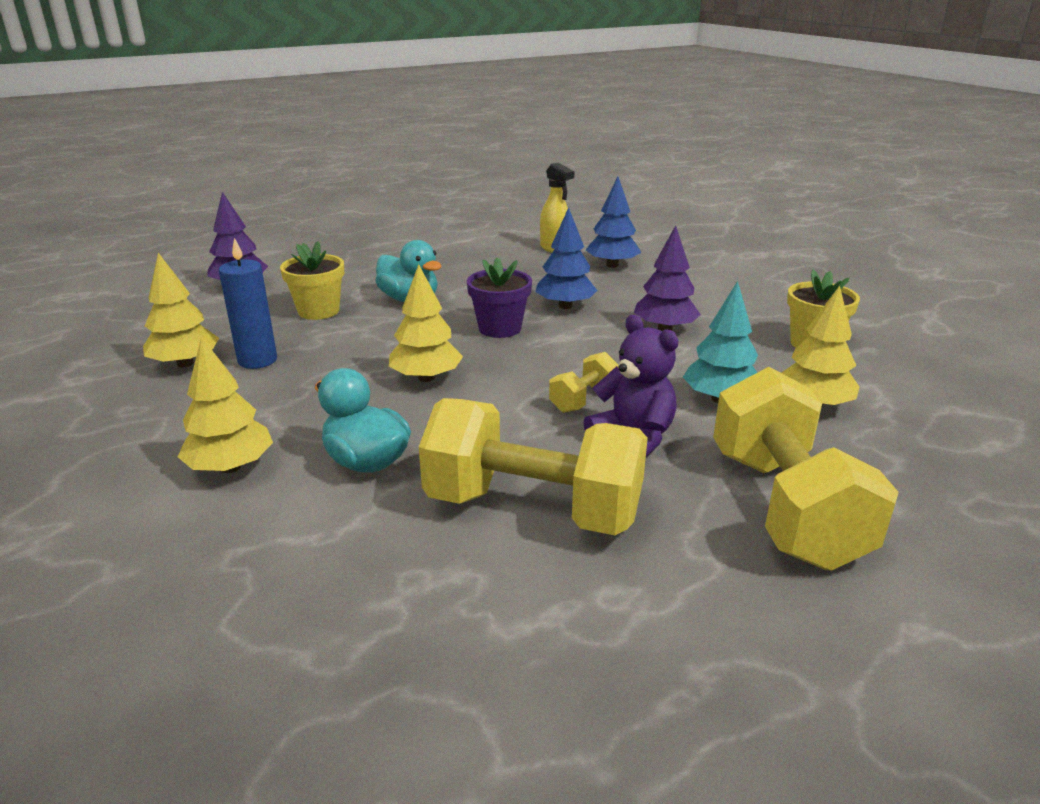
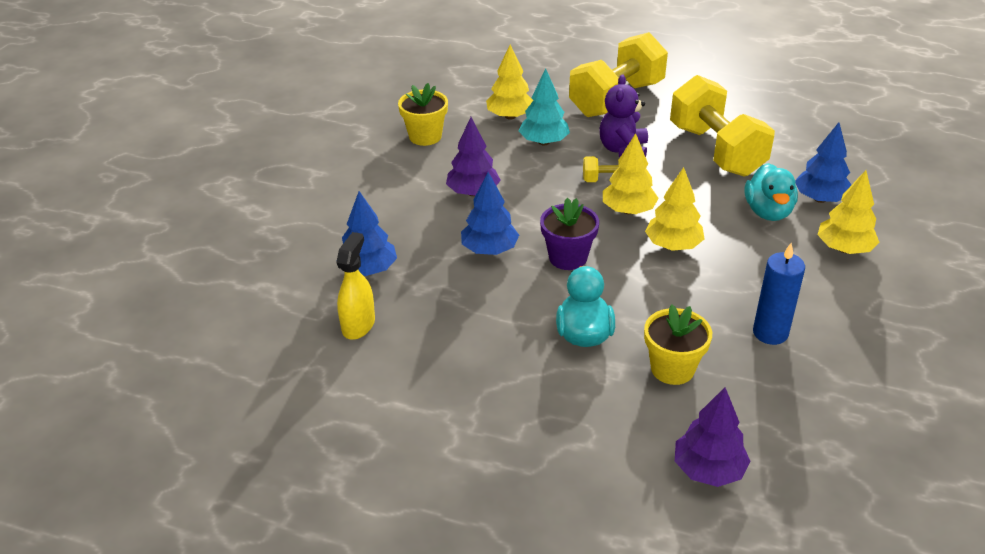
camera: 130 degrees left, 10 degrees up
yellow tree [143,253,219,367] -> yellow tree moved to [603,133,659,214]
none -> blue tree [795,122,852,203]

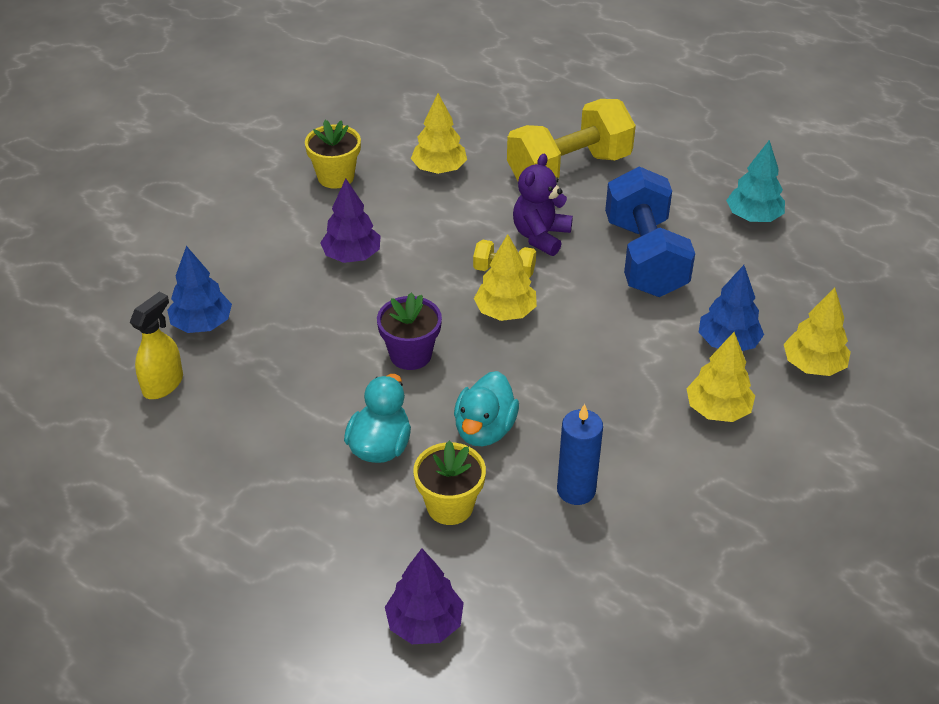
camera: 15 degrees right, 5 degrees up
blue tree [461,172,519,255] -> none
turquoise tree [519,69,570,145] -> turquoise tree moved to [726,140,785,222]
yellow tree [645,167,704,251] -> yellow tree moved to [784,287,851,376]
yellow dumbbell [670,75,775,177] -> blue dumbbell [605,167,695,297]
turquoise duck [745,163,798,221] -> turquoise duck moved to [454,371,519,446]

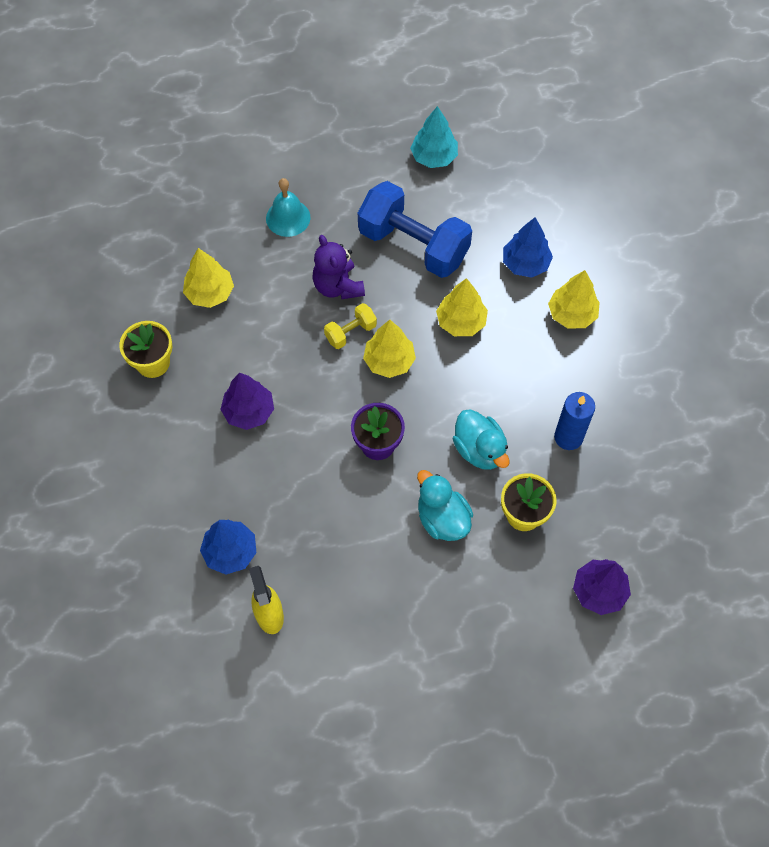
camera: 50 degrees left, 20 degrees up
yellow dumbbell [507,99,636,181] -> turquoise bell [266,178,310,237]
yellow tree [784,287,851,376] -> yellow tree moved to [436,278,488,336]

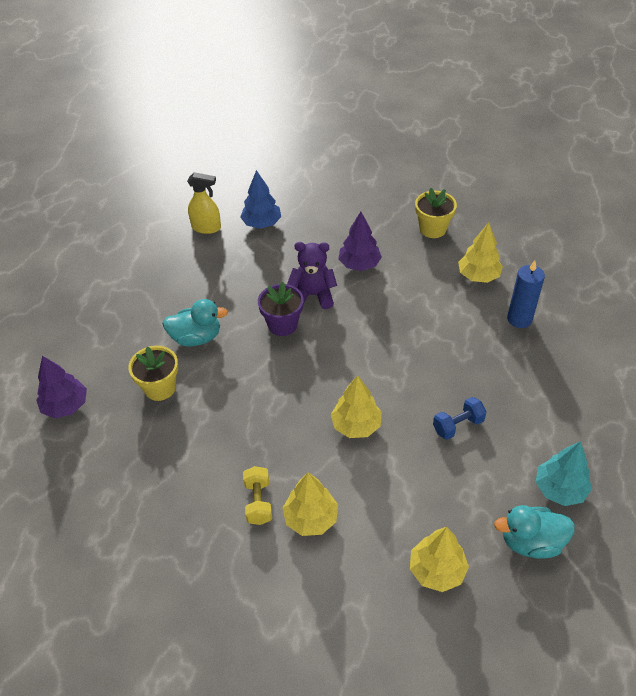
camera: 120 degrees right, 15 degrees down
turquoise bell [266,178,310,237] -> none
purple teddy bear [313,235,365,299] -> purple teddy bear moved to [287,242,337,309]
yellow dumbbell [324,303,377,349] -> yellow dumbbell moved to [243,466,272,525]
blue dumbbell [358,181,472,278] -> blue dumbbell [433,397,486,440], size x0.45
yellow tree [363,320,416,378] -> yellow tree moved to [410,527,469,592]
turquoise duck [453,409,510,470] -> turquoise duck moved to [494,505,575,559]
blue tree [503,217,553,278] -> none
blue candle [554,392,595,450] -> blue candle moved to [507,261,545,328]

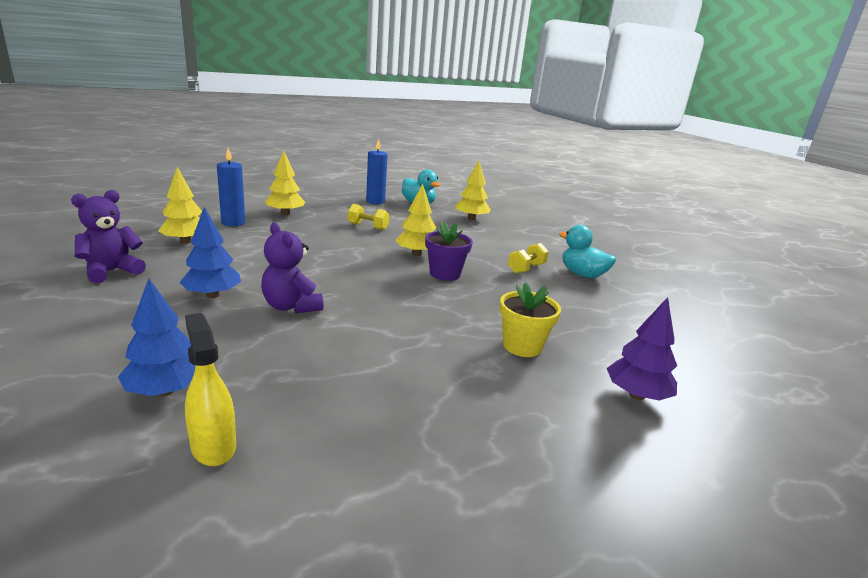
camera: 135 degrees left, 25 degrees down
turquoise duck [162,299,228,347] -> turquoise duck moved to [559,225,616,278]
purple flower pot [258,282,304,336] -> purple flower pot moved to [425,222,473,281]
yellow tree [282,472,338,536] -> yellow tree moved to [265,150,305,215]
purple tree [338,211,382,271] -> blue tree [179,207,241,298]
yellow flower pot [415,188,457,238] -> purple teddy bear [71,190,146,283]
blue dumbbell [433,397,486,440] -> yellow dumbbell [347,204,389,231]
turquoise tree [535,441,592,506] -> blue candle [366,138,388,204]

